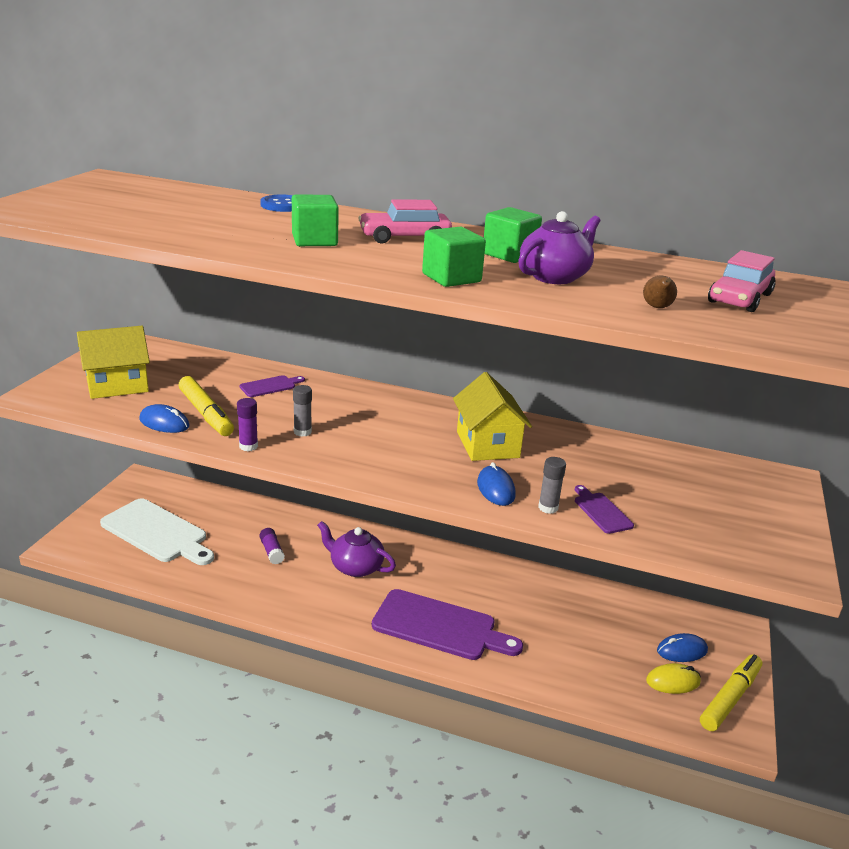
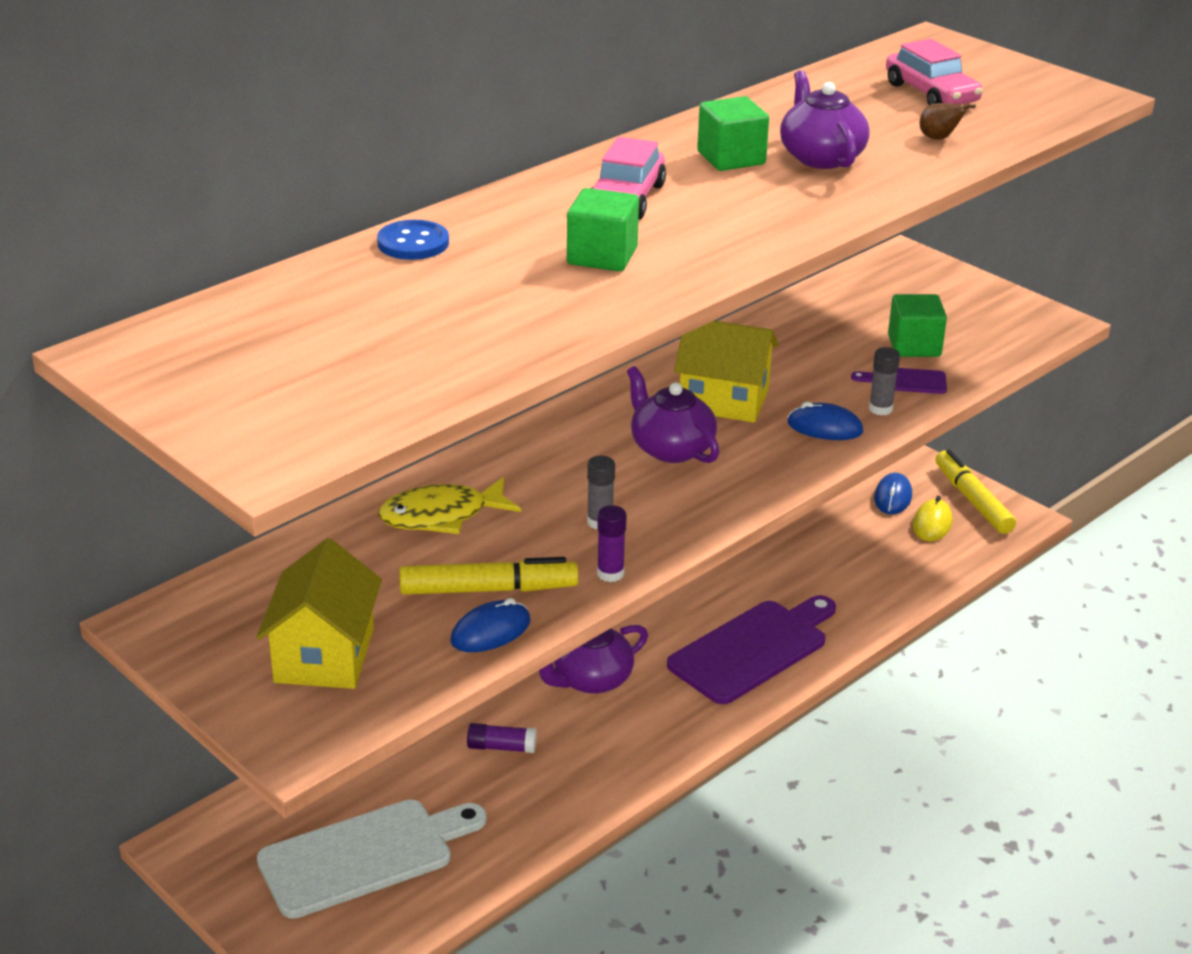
camera: 60 degrees left, 5 degrees up
purple cutting board [239,375,305,397] -> yellow fish [378,477,521,534]
green cube [422,227,486,287] -> green cube moved to [888,294,947,357]
none -> purple teapot [627,366,719,463]

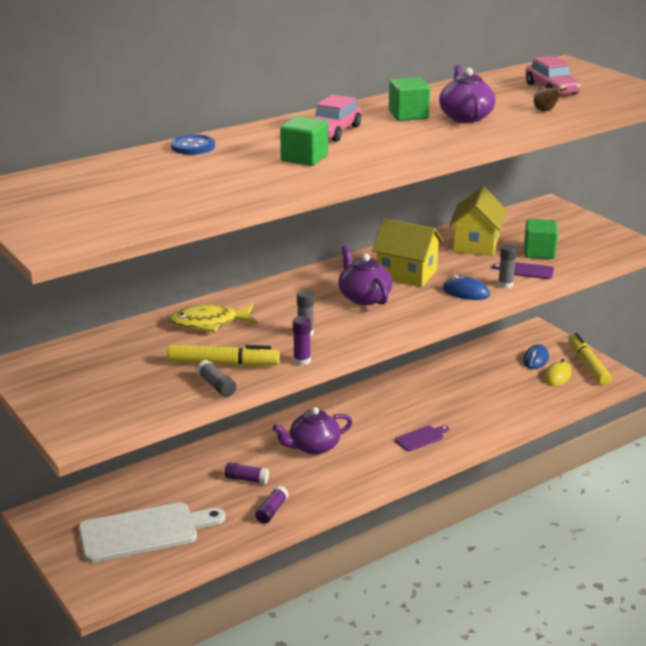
camera: 10 degrees right, 5 degrees down
yellow house [256,538,382,689] -> yellow house moved to [449,186,507,256]
blue mouse [450,598,530,652] -> grey glue stick [196,360,236,397]
purple cutting board [667,595,836,704] -> purple cutting board [395,425,449,451], size x0.46
none -> purple glue stick [255,486,289,524]

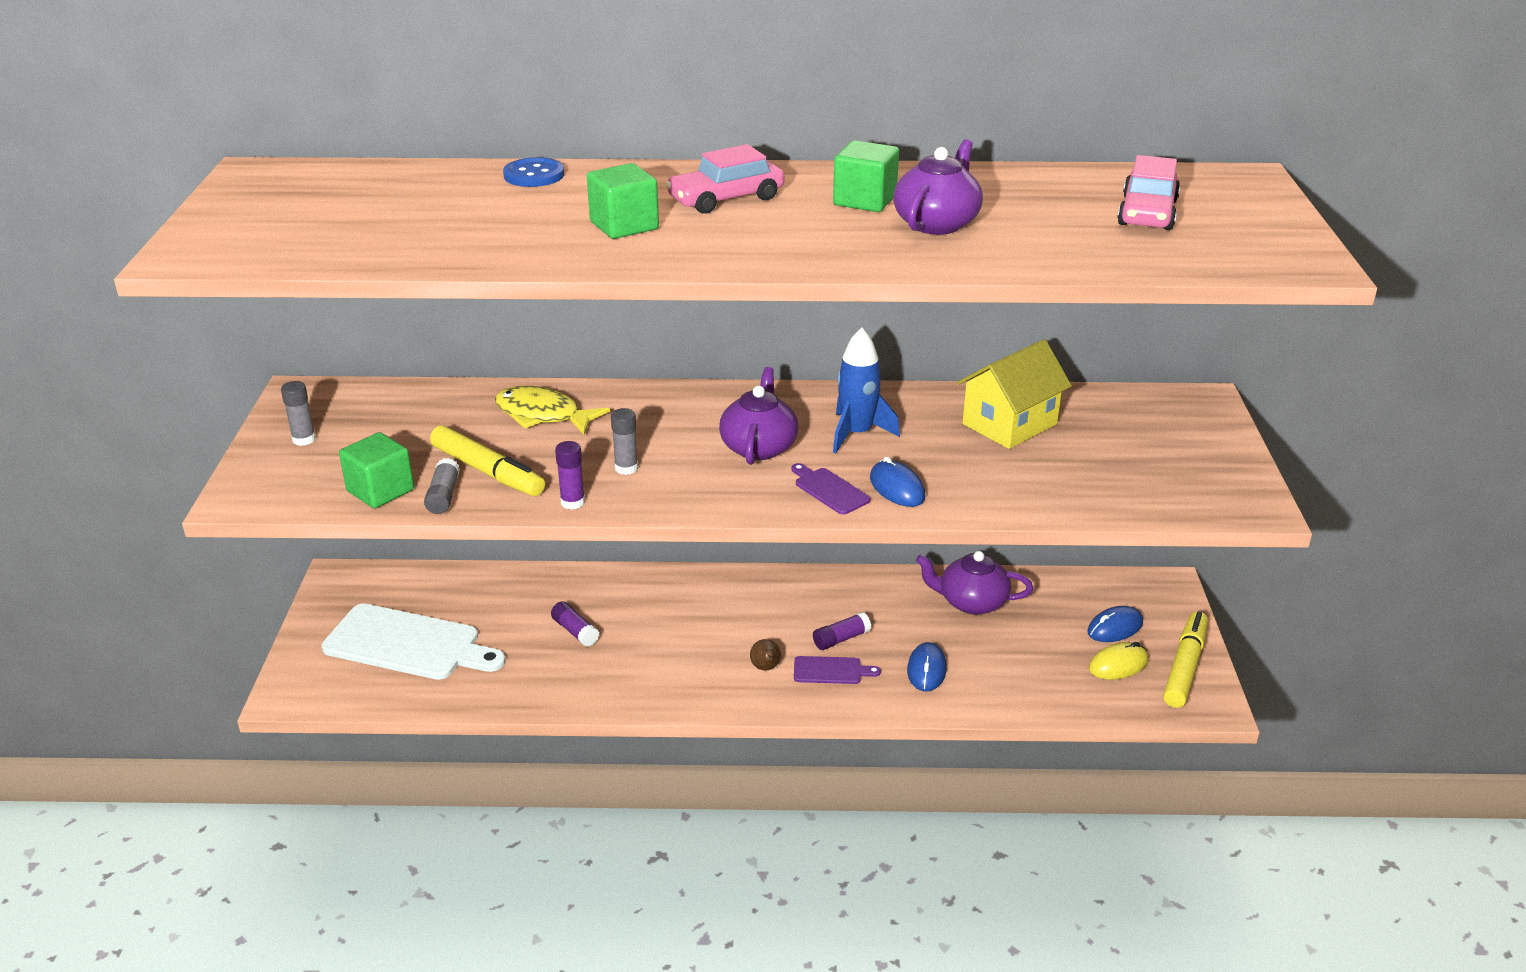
camera: 35 degrees right, 5 degrees up
purple glue stick [255,486,289,524] -> purple glue stick moved to [813,612,871,650]
purple teapot [273,407,353,455] -> purple teapot moved to [916,551,1033,615]
yellow house [372,218,443,287] -> blue rocket [833,327,900,453]
purple cutting board [492,262,554,279] -> purple cutting board moved to [791,463,871,515]
grey glue stick [498,244,517,288] -> grey glue stick moved to [281,381,316,446]
green cube [524,219,558,259] -> green cube moved to [339,432,414,508]
brown pear [534,88,567,111] -> brown pear moved to [750,639,781,670]
none -> blue mouse [907,642,947,691]

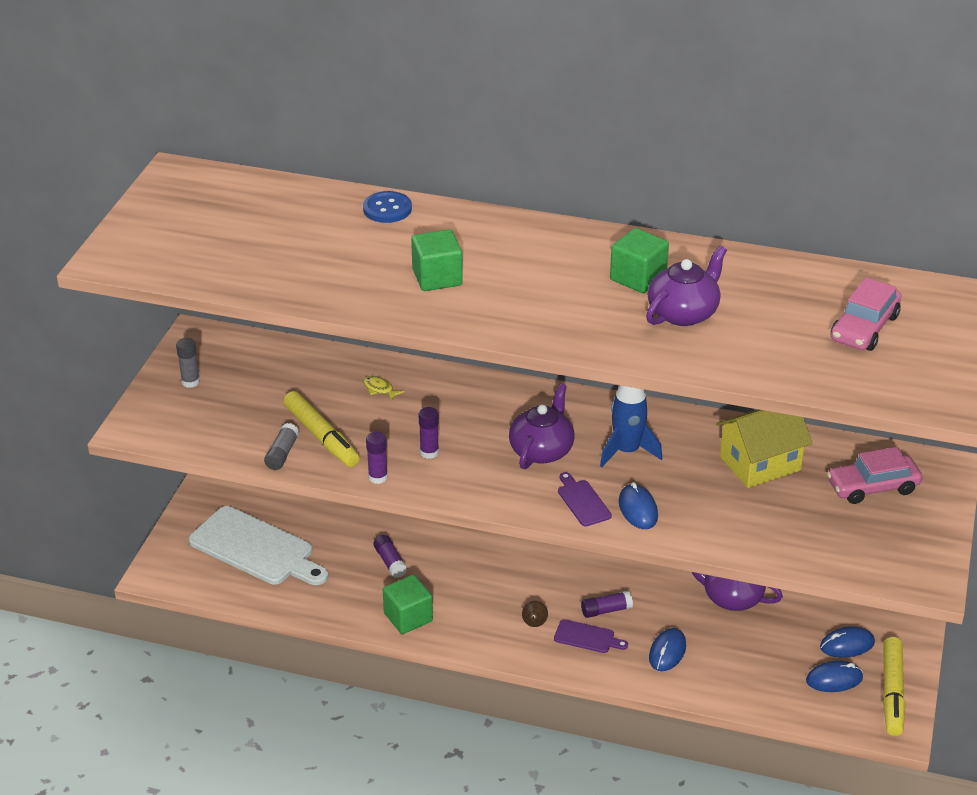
camera: 15 degrees right, 5 degrees up
green cube [339,432,414,508] -> green cube moved to [383,575,433,634]
yellow fish [495,386,610,434] -> yellow fish [363,376,404,401], size x0.46
grey glue stick [611,408,638,475] -> purple glue stick [419,407,439,459]
pink car [665,144,784,214] -> pink car moved to [827,447,922,504]
yellow mouse [1089,642,1148,680] -> blue mouse [806,661,863,692]
yellow marker [1163,611,1208,708] -> yellow marker turned 150 degrees clockwise [883,637,905,736]

